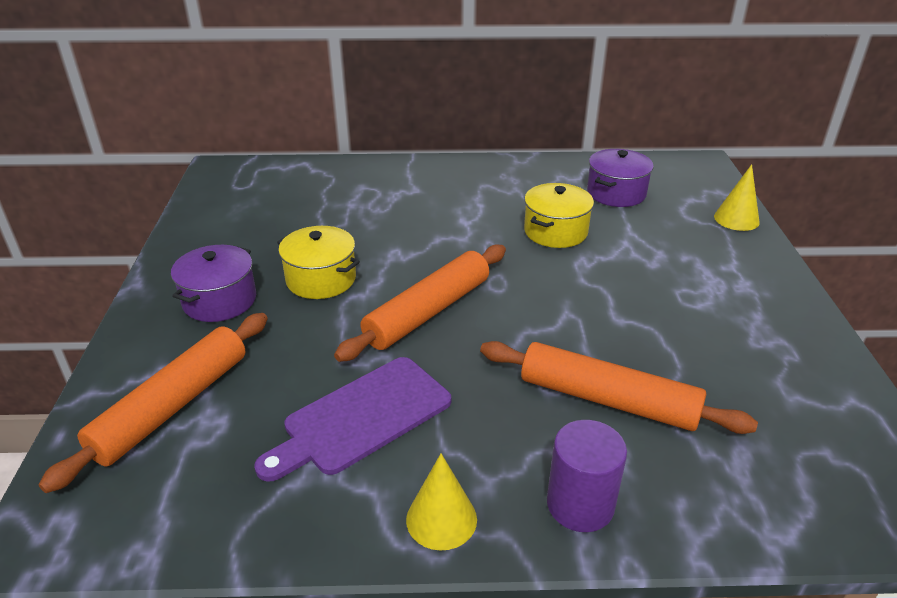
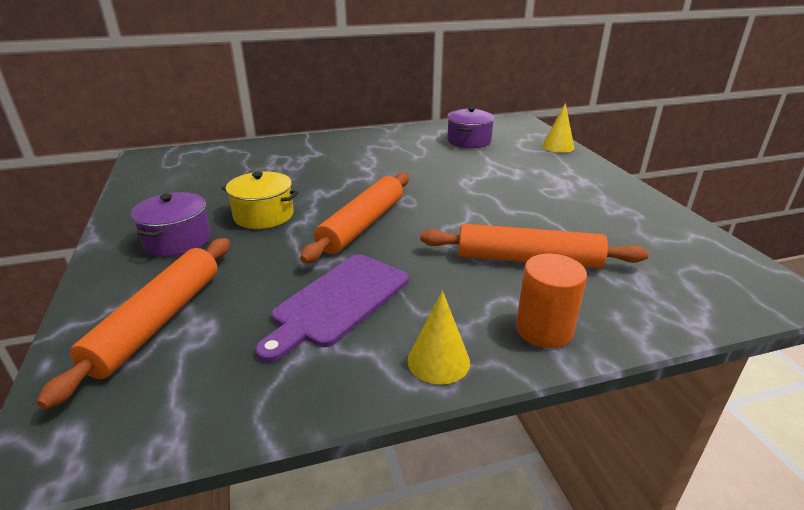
camera: 15 degrees left, 5 degrees down
yellow pot [524,183,594,248] -> none
purple cylinder [547,420,627,532] -> orange cylinder [516,254,587,348]

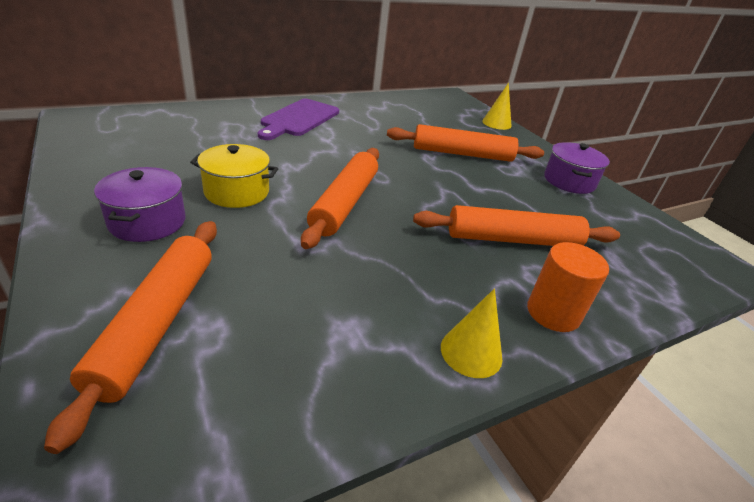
camera: 15 degrees left, 5 degrees up
purple cutting board [255,254,409,362] -> purple cutting board moved to [258,99,339,140]
purple pot [447,107,495,148] -> purple pot moved to [544,142,610,194]
none -> orange rolling pin [387,124,544,162]

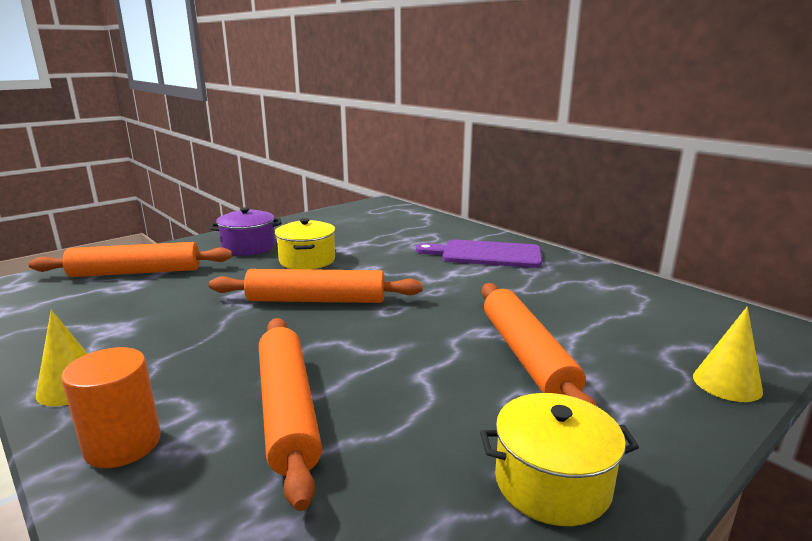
camera: 80 degrees right, 15 degrees down
purple pot [544,142,610,194] -> yellow pot [480,393,639,526]

